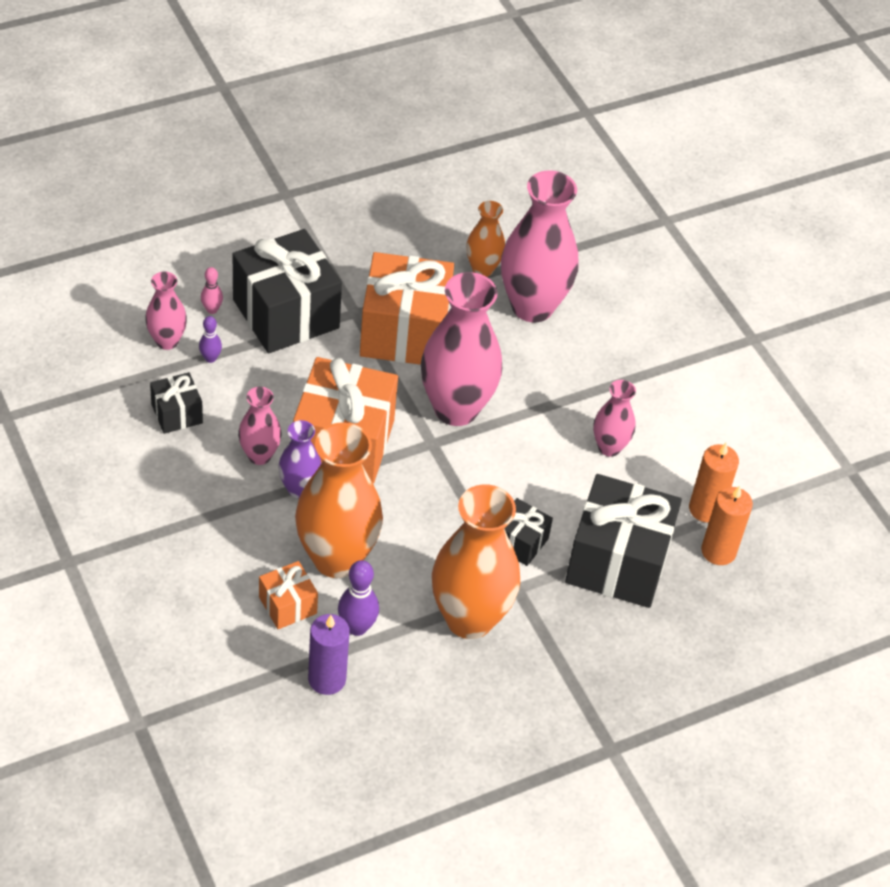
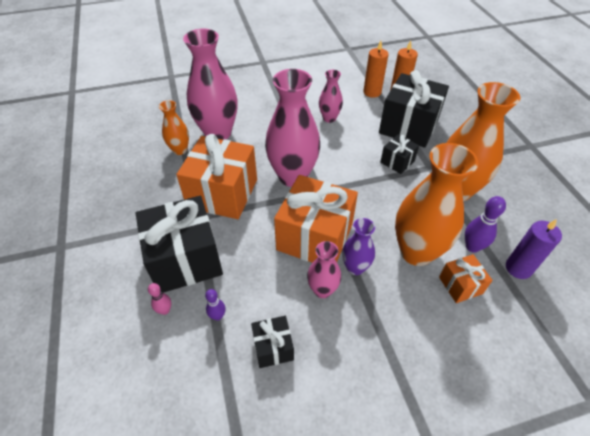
camera: 75 degrees left, 0 degrees up
pink vase [145,272,187,350] -> none

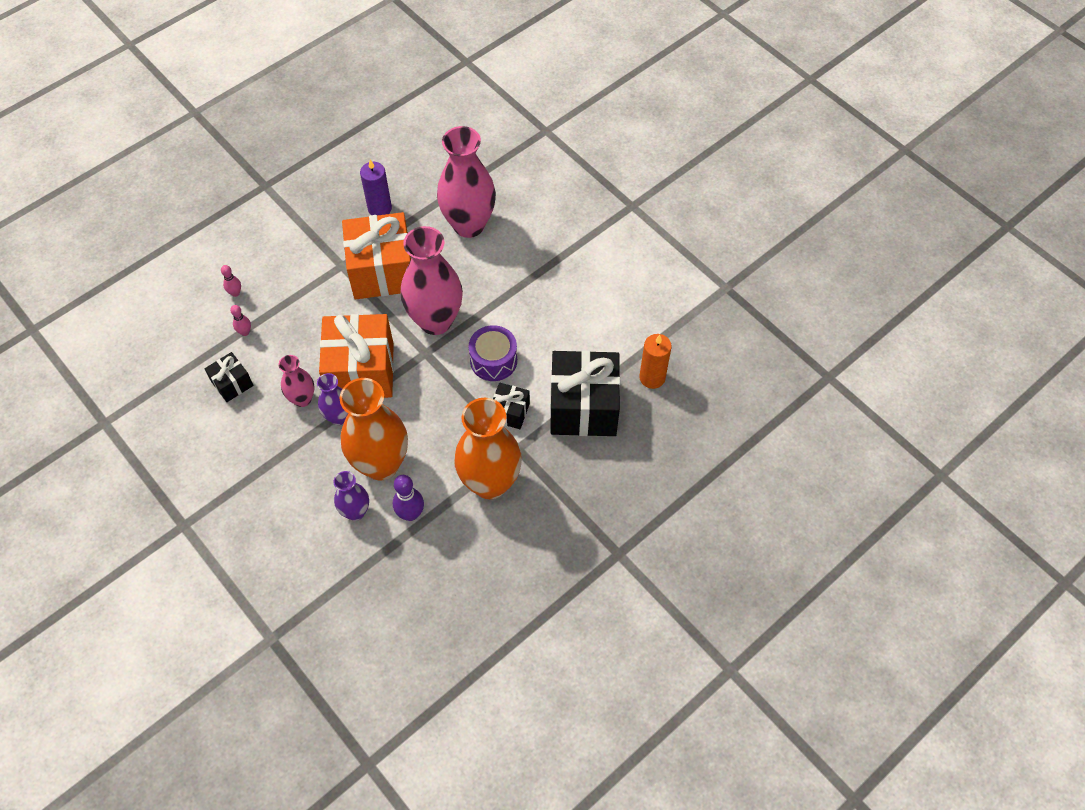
camera: 65 degrees right, 10 degrees up
black gift [136,196,223,293] -> none
orange vase [159,100,189,155] -> none
purple bowling pin [205,289,226,321] -> pink bowling pin [230,305,251,336]
pink vase [319,70,343,123] -> none
orange candle [363,41,389,98] -> none
orange gift [439,254,493,303] -> purple vase [333,471,369,521]
purple candle [506,219,562,279] -> purple candle moved to [360,160,392,216]
none -> purple drum [469,325,517,381]

